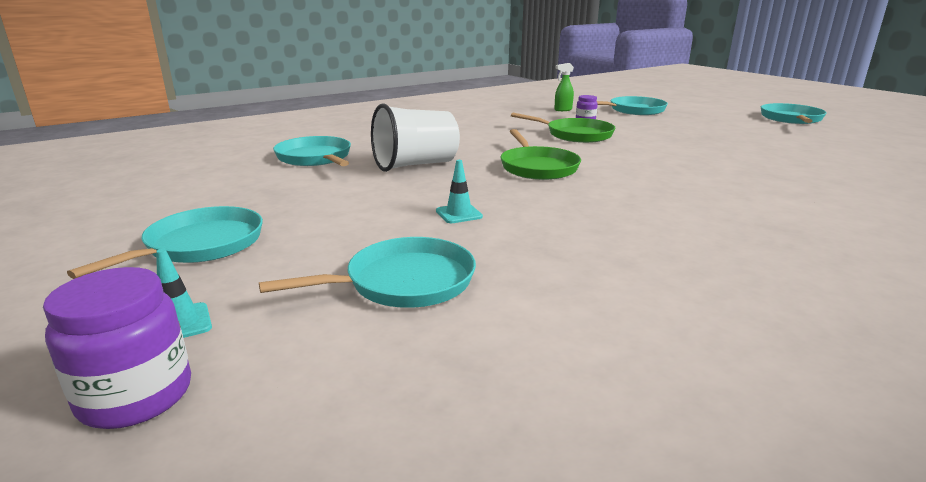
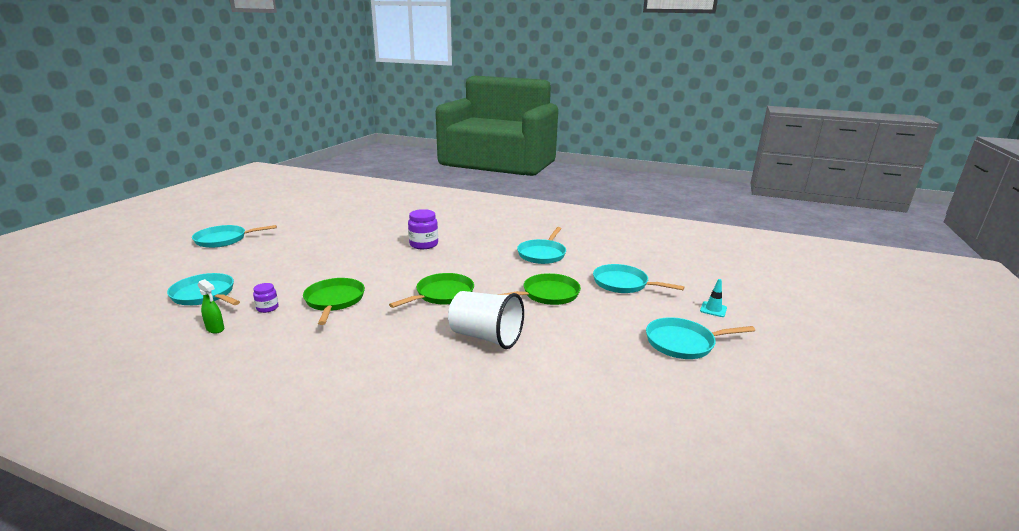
camera: 125 degrees left, 0 degrees up
purple jar [43,267,191,429] -> purple jar moved to [408,209,438,249]
turquoise pan [273,136,351,166] -> turquoise pan moved to [517,227,566,264]
turquoise traffic cone [436,160,483,223] -> green pan [498,273,581,305]

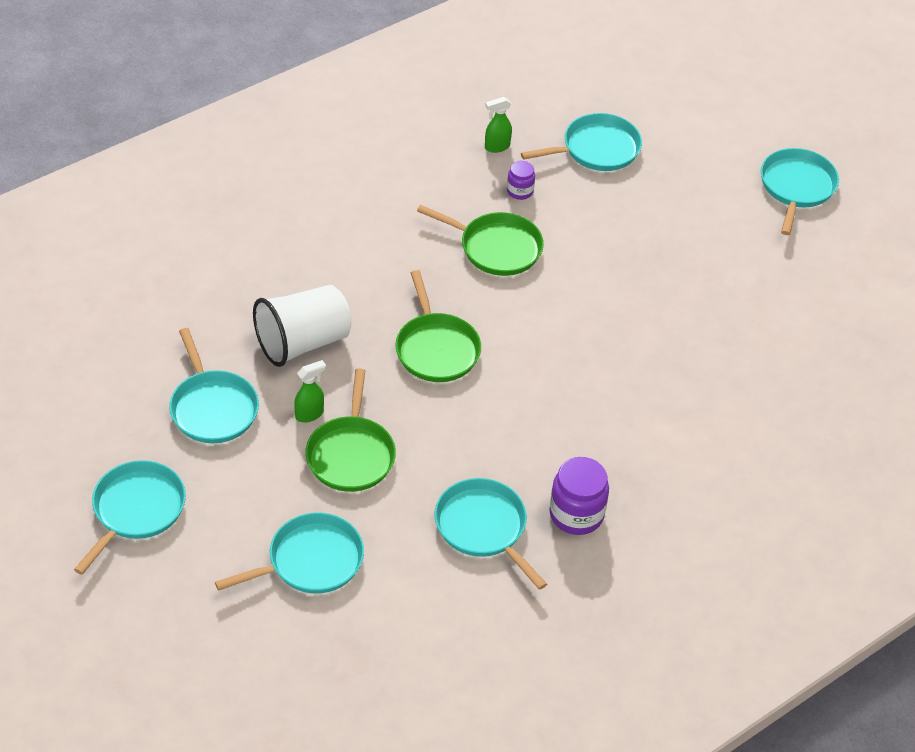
camera: 120 degrees right, 25 degrees up
purple jar [408,209,438,249] -> purple jar moved to [550,457,609,535]
turquoise traffic cone [700,279,727,317] -> none
none -> turquoise pan [169,328,259,443]
none -> green spray bottle [294,360,326,423]

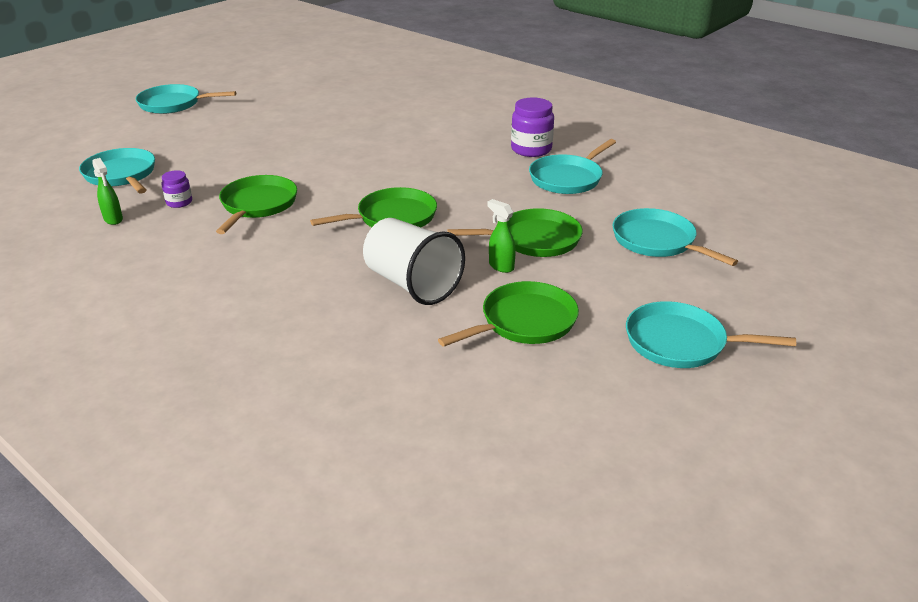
camera: 100 degrees left, 15 degrees down
turquoise pan [169,328,259,443] -> green pan [438,281,579,347]

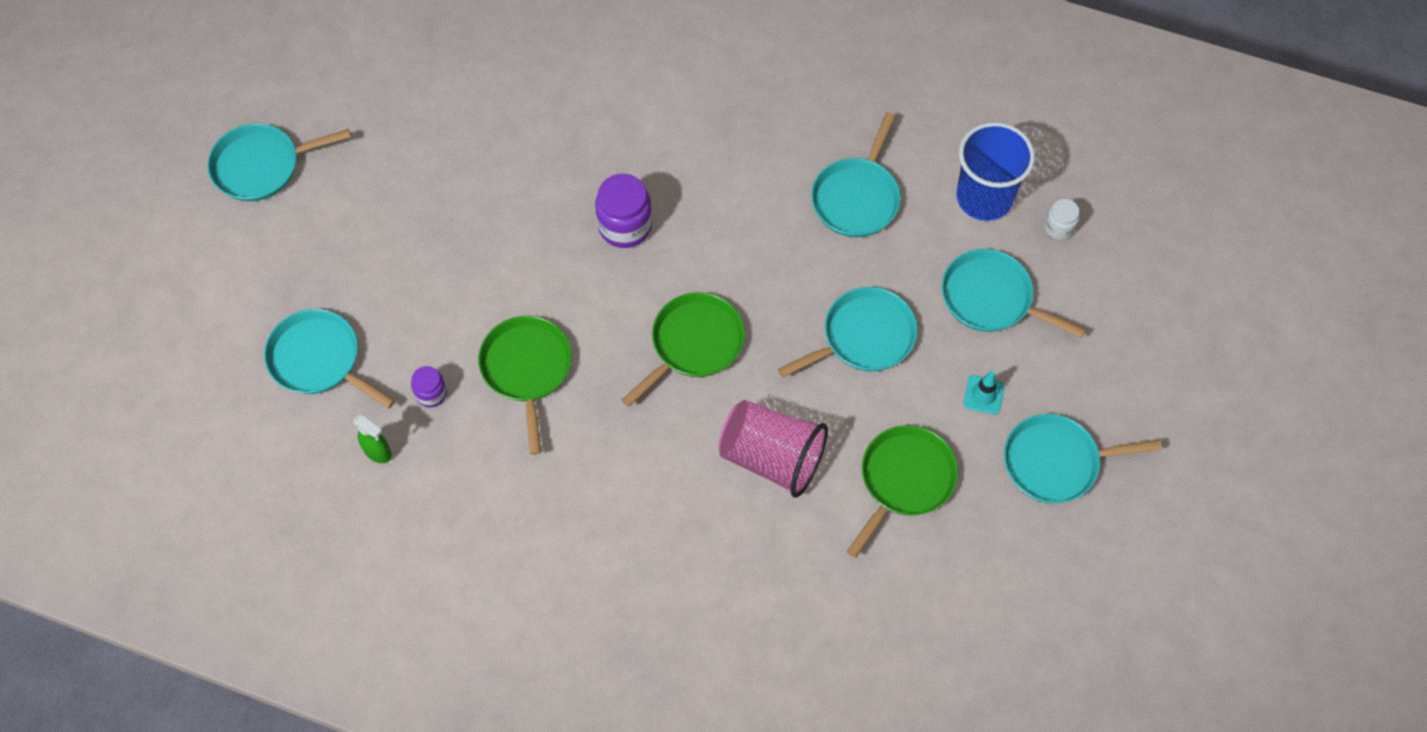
camera: 20 degrees left, 30 degrees up
white cup [363,218,465,305] -> pink cup [718,400,828,498]
green pan [447,208,583,257] -> turquoise pan [778,287,917,378]
green spray bottle [487,199,516,273] -> none
purple jar [511,97,554,157] -> purple jar moved to [595,174,652,248]
none -> blue cup [956,122,1035,221]
none -> turquoise traffic cone [963,371,1005,415]
none -> white jar [1044,199,1079,240]

